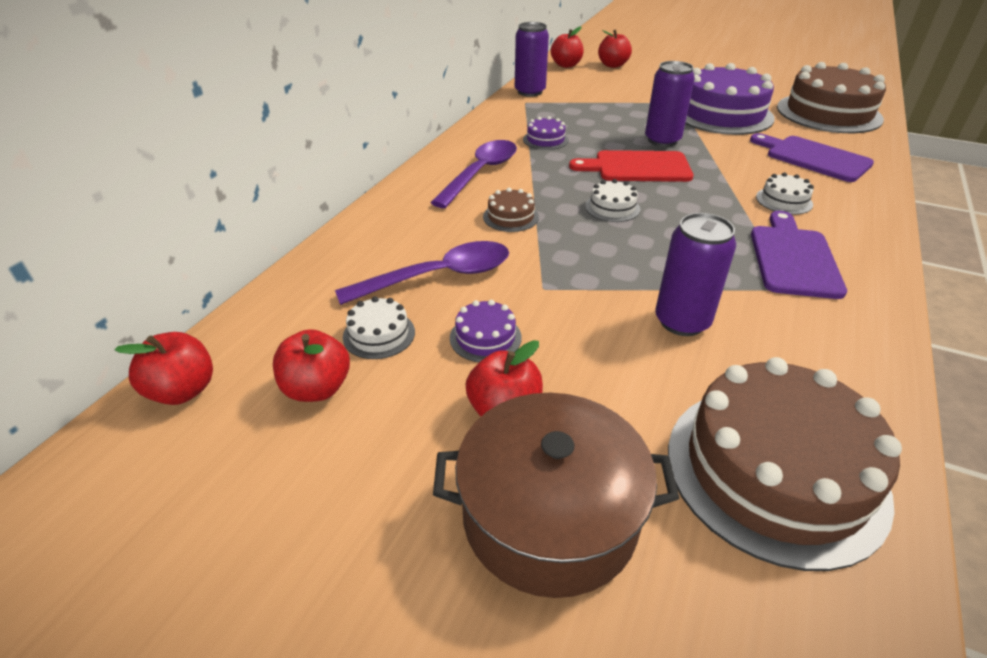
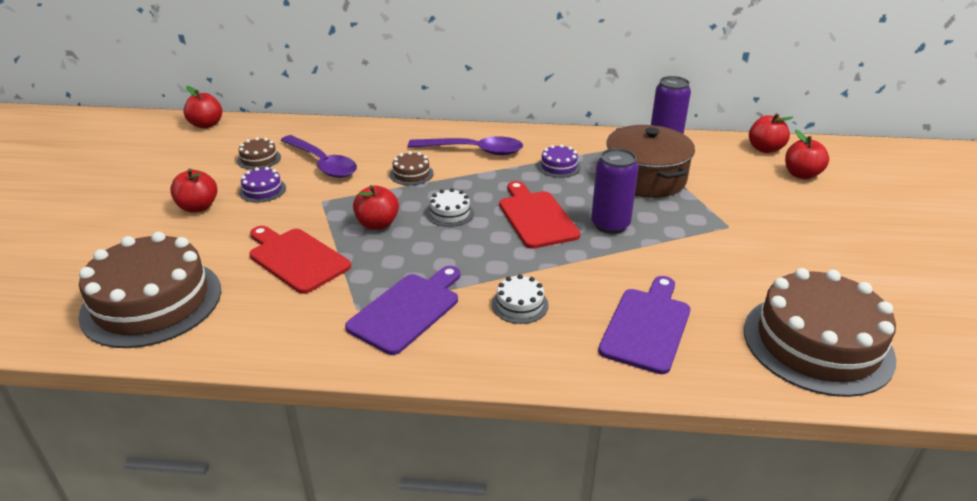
camera: 70 degrees right, 5 degrees down
red apple [273,329,350,402] -> red apple moved to [353,185,399,230]
white cake [343,296,415,359] -> brown cake [237,137,281,170]
brown pot [433,393,679,598] -> brown pot moved to [606,125,695,198]
purple can [655,213,736,336] -> red cutting board [250,226,351,294]
purple cake [685,63,775,135] -> none
purple cutting board [751,211,847,299] -> purple cutting board turned 45 degrees counterclockwise [345,266,460,355]

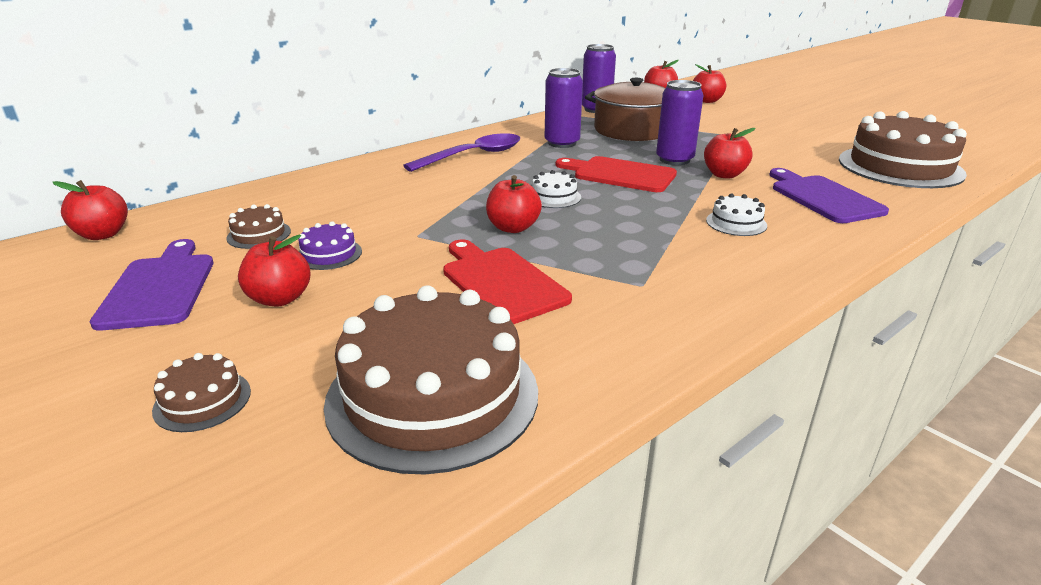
camera: 45 degrees left, 5 degrees down
red cutting board [250,226,351,294] -> red cutting board turned 60 degrees clockwise [443,239,572,324]
purple spoon [280,135,357,178] -> none
purple cutting board [345,266,460,355] -> purple cutting board moved to [90,239,213,331]
brown cake [390,151,434,185] -> brown cake moved to [152,353,251,432]
purple cake [538,144,581,178] -> purple can [545,68,583,148]
none -> red apple [704,128,756,179]

